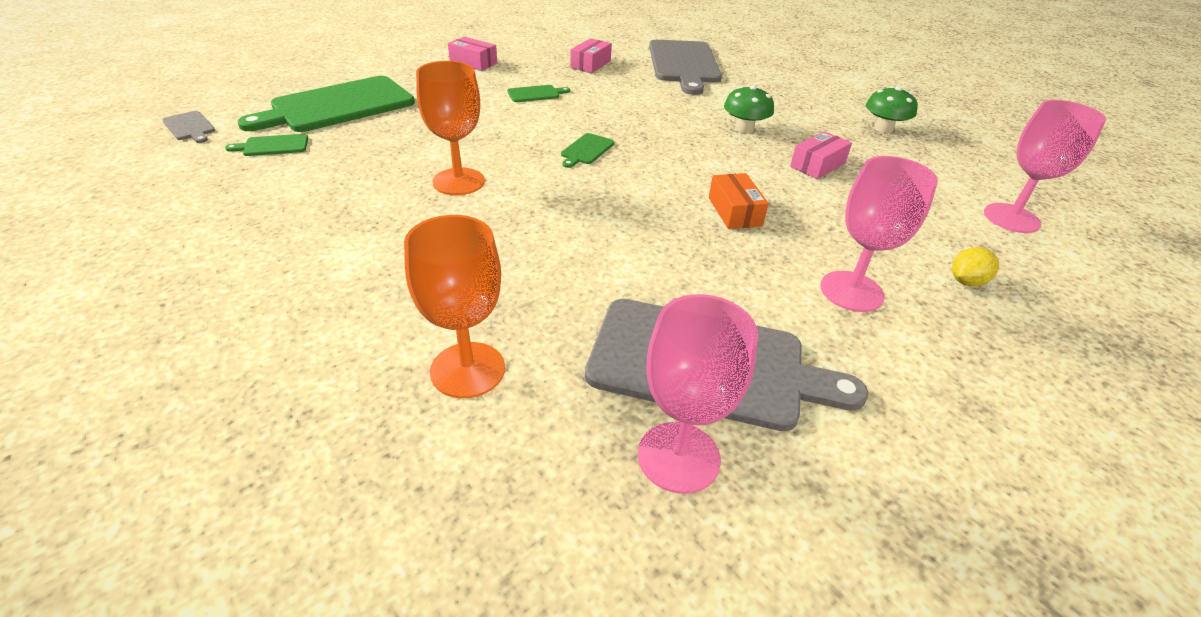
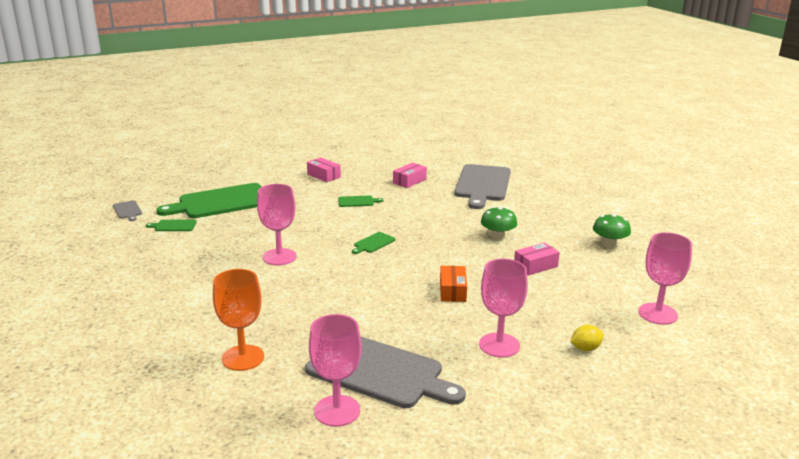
camera: 15 degrees right, 15 degrees down
orange goblet [416,61,485,195] -> pink goblet [257,184,297,265]

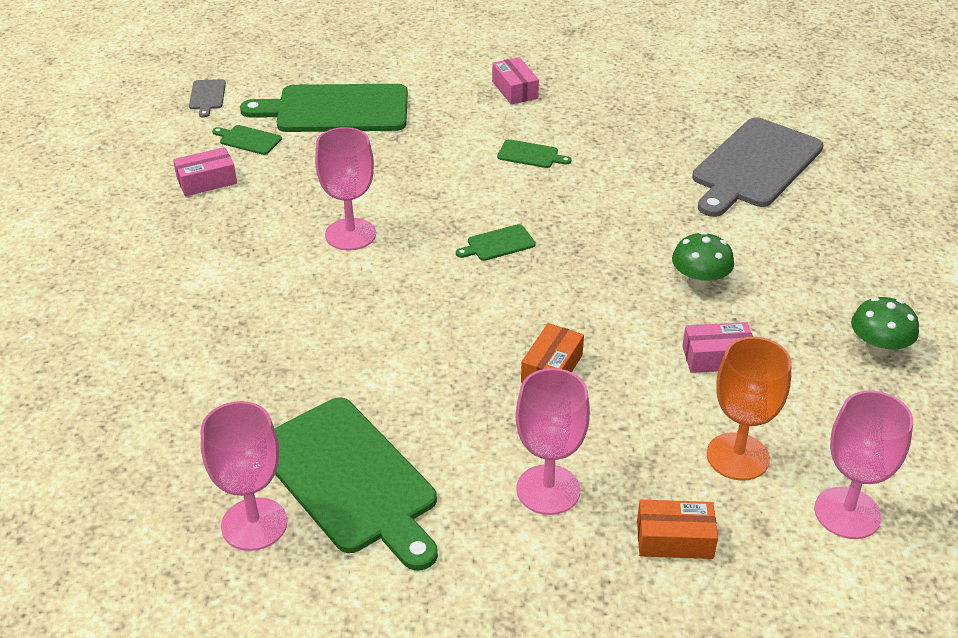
camera: 25 degrees right, 15 degrees up
orange goblet [213,269,264,371] -> orange goblet moved to [707,337,792,481]
grey cutting board [305,337,466,408] -> green cutting board [274,397,438,571]
pink box [393,163,427,188] -> pink box moved to [173,147,237,196]
yellow lemon [571,325,604,351] -> orange box [637,500,718,559]

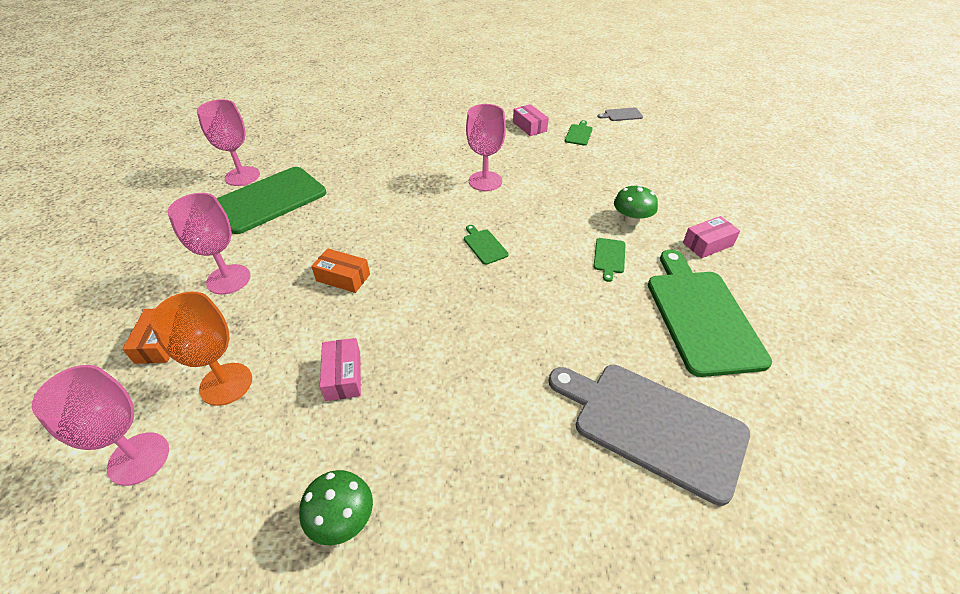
camera: 85 degrees right, 5 degrees up
green cutting board [240,84,408,132] -> green cutting board moved to [648,250,772,377]
green mushroom [672,232,734,289] -> green mushroom moved to [614,185,658,225]

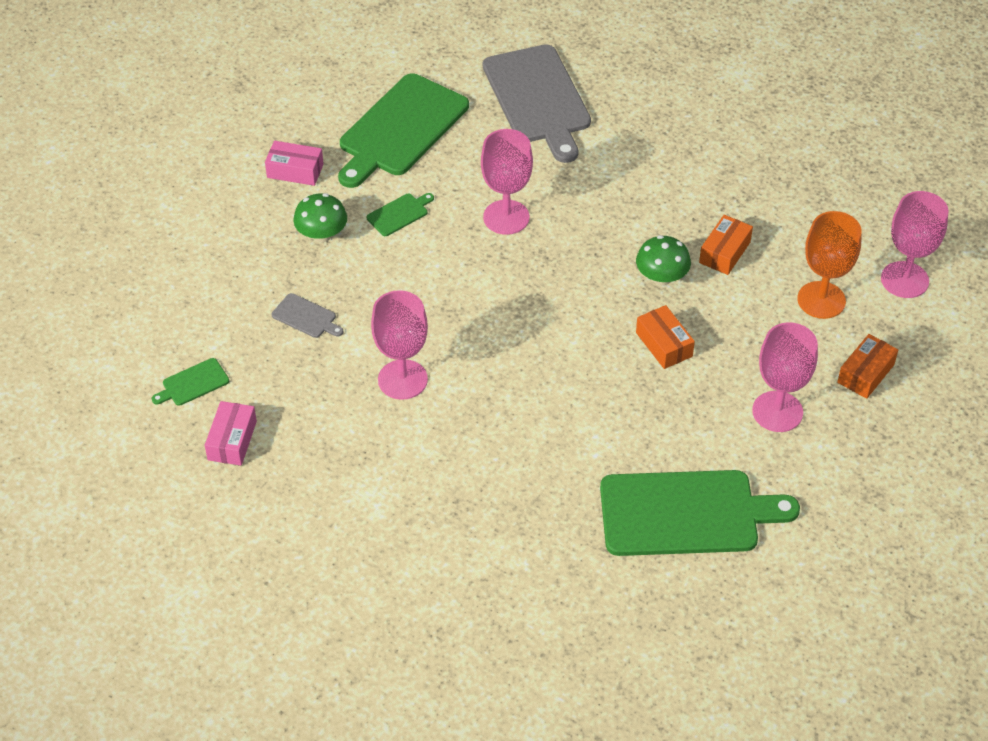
camera: 140 degrees left, 5 degrees up
pink goblet [197,99,260,186] -> pink goblet moved to [481,129,533,235]
green mushroom [299,470,373,545] -> green mushroom moved to [636,235,691,285]
pink box [320,338,361,401] -> orange box [699,215,753,275]
green cutting board [464,225,509,265] -> none
grey cutting board [597,108,643,121] -> grey cutting board moved to [272,293,343,338]

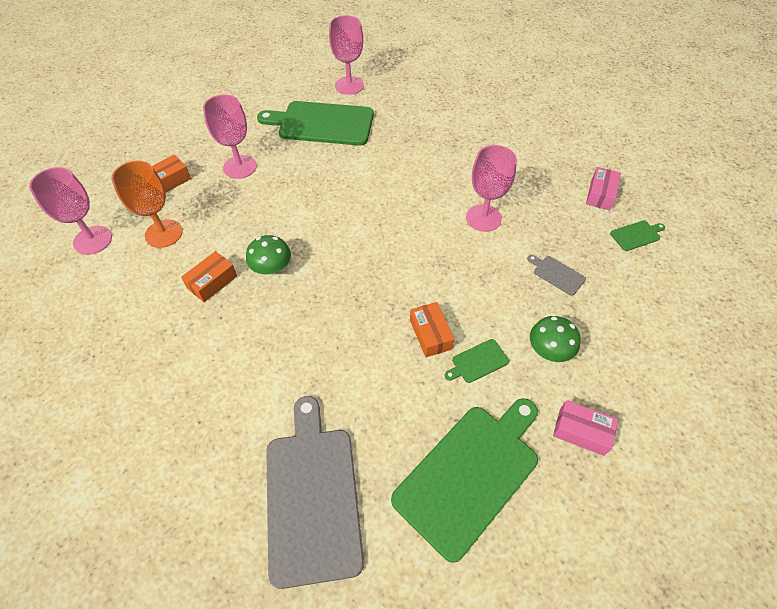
camera: 170 degrees left, 5 degrees up
pink goblet [481,129,533,235] -> pink goblet moved to [329,15,364,95]
orange box [636,305,695,369] -> orange box moved to [410,302,455,357]

